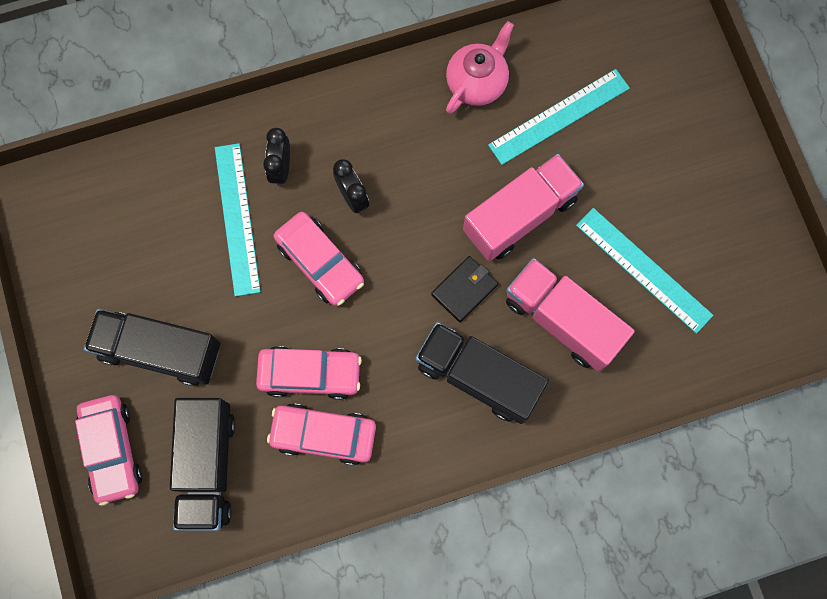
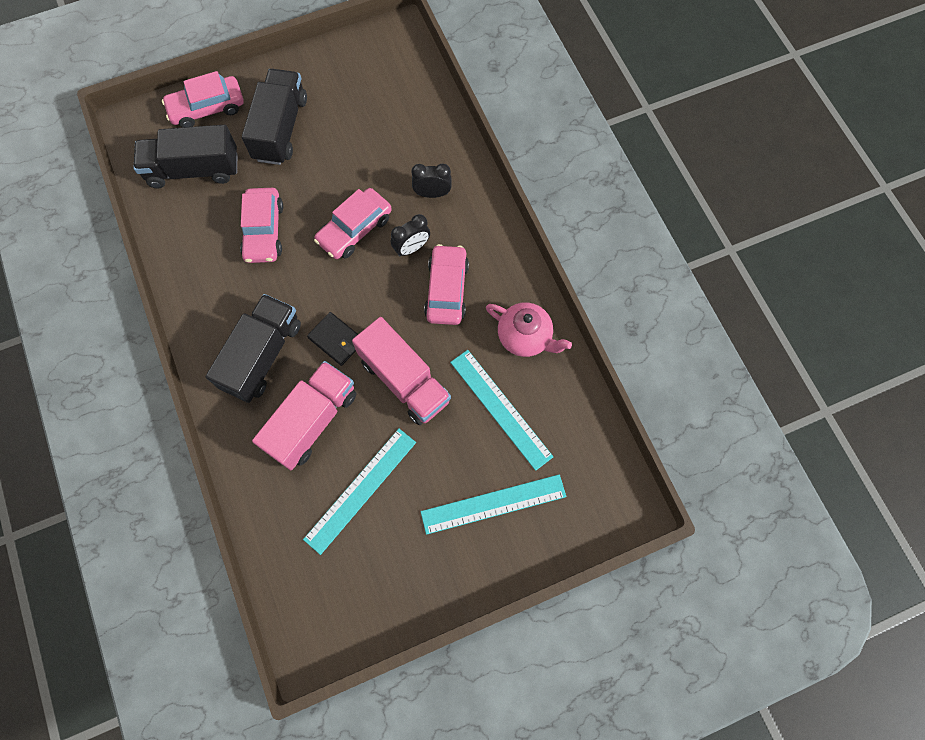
camera: 85 degrees right, 5 degrees down
turquoise ruler [215,143,261,297] -> turquoise ruler moved to [421,474,566,535]
pink car [267,403,376,465] -> pink car moved to [424,244,469,325]

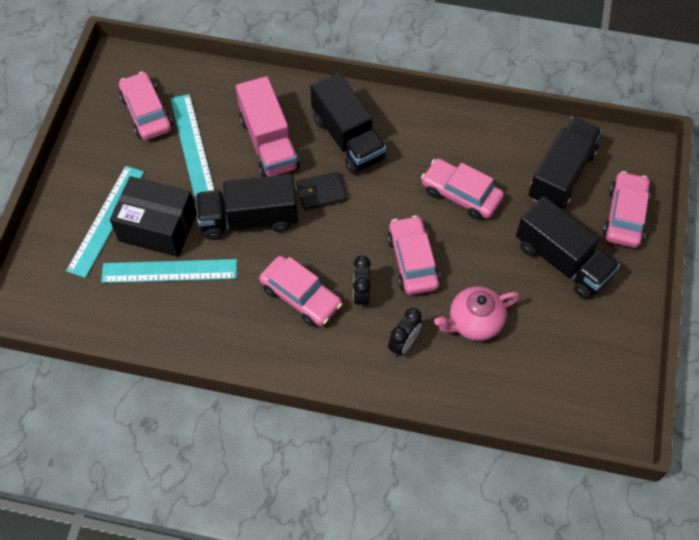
camera: 125 degrees right, 10 degrees down
pink truck [352,317,451,425] -> black truck [196,174,298,240]
pink teapot [486,302,572,357] -> pink teapot moved to [434,286,520,341]
none -> black box [110,176,197,257]
none -> pink car [119,72,173,140]

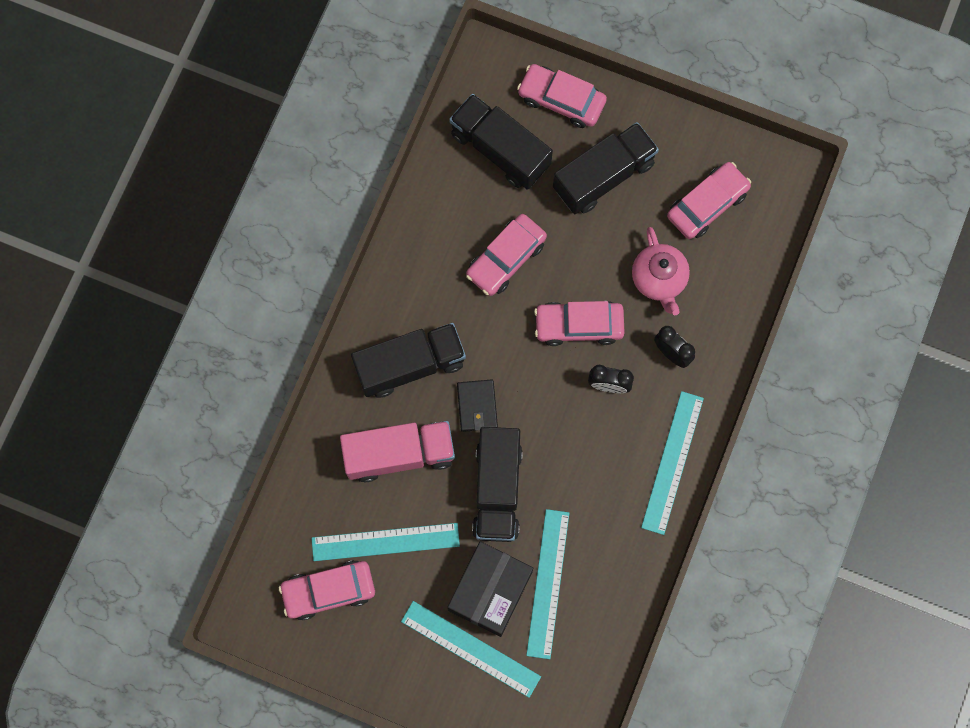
camera: 80 degrees left, 15 degrees up
pink car [259,256,342,326] -> pink car moved to [667,162,751,239]
none -> turquoise ruler [641,391,704,535]

